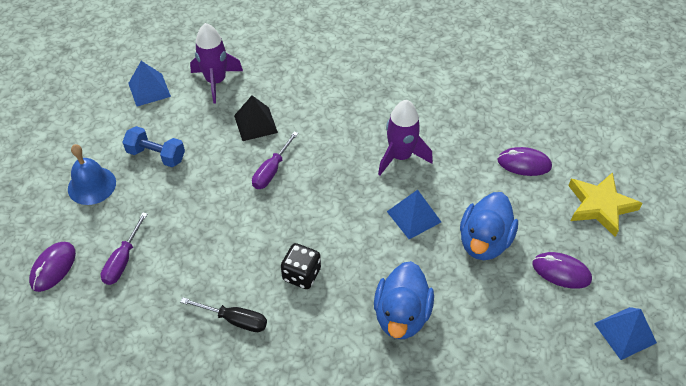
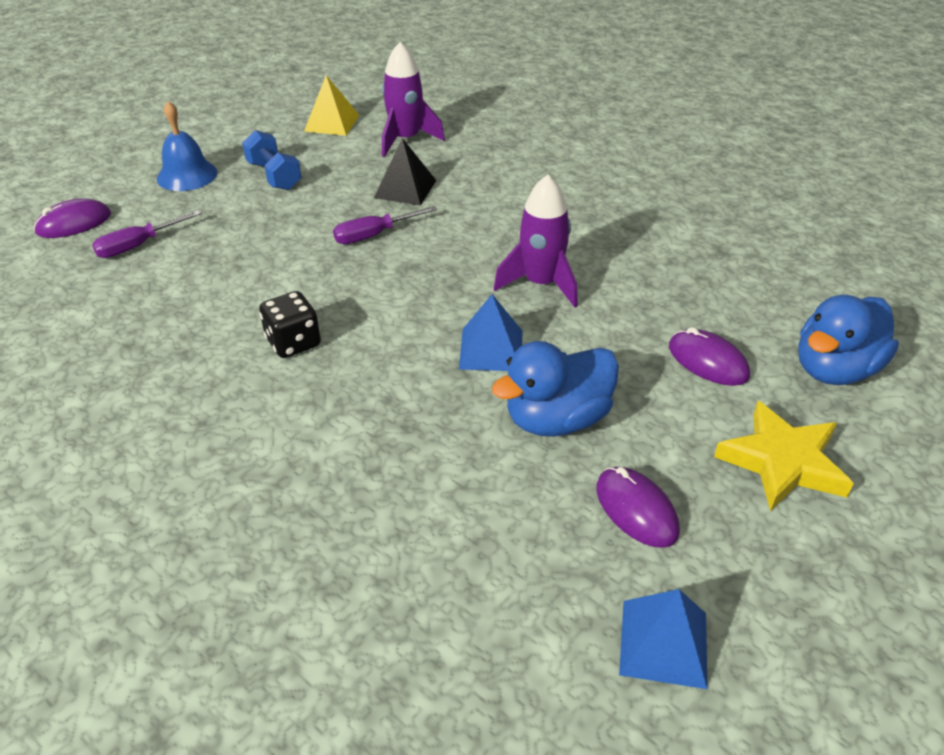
camera: 35 degrees right, 10 degrees down
blue pyramid [128,61,171,106] -> yellow pyramid [304,75,359,136]
black screwdriver [181,297,267,332] -> none
blue duck [374,261,434,339] -> blue duck moved to [798,295,899,385]

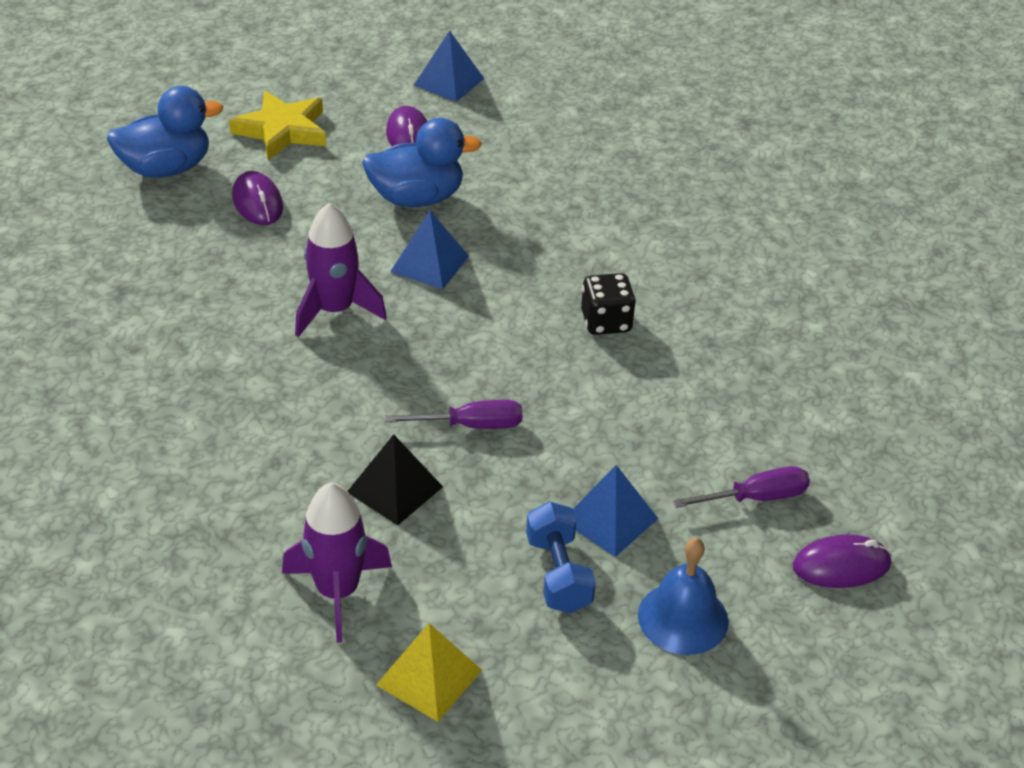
camera: 160 degrees left, 0 degrees up
none -> blue pyramid [573,465,658,557]

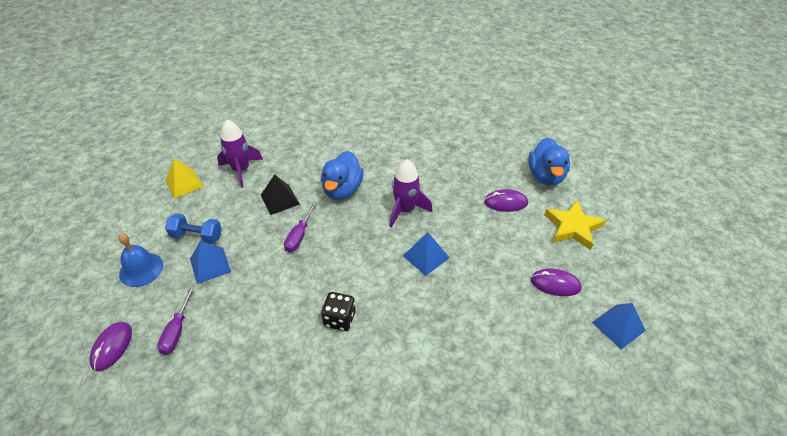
camera: 115 degrees right, 5 degrees up
blue duck [362,118,482,207] -> blue duck moved to [321,151,364,200]

